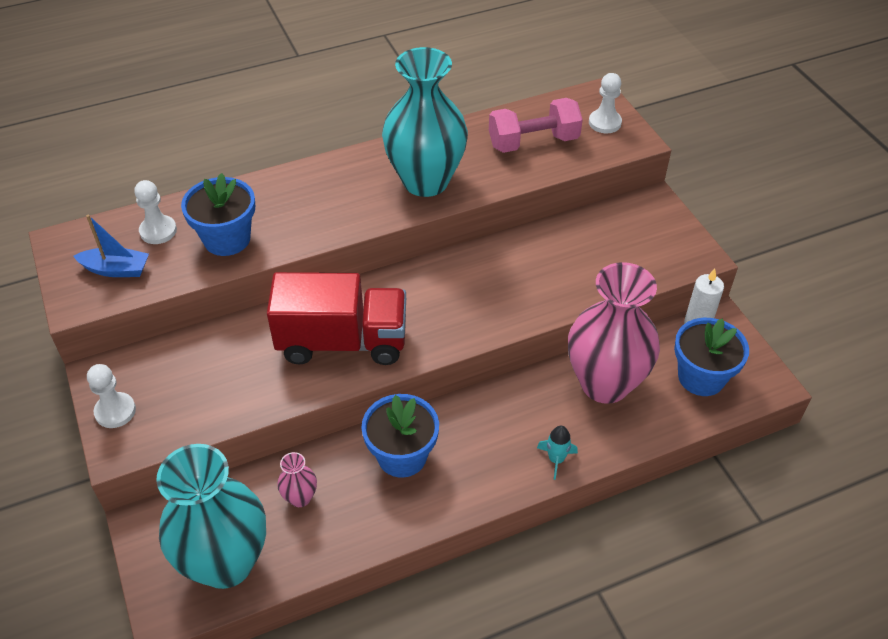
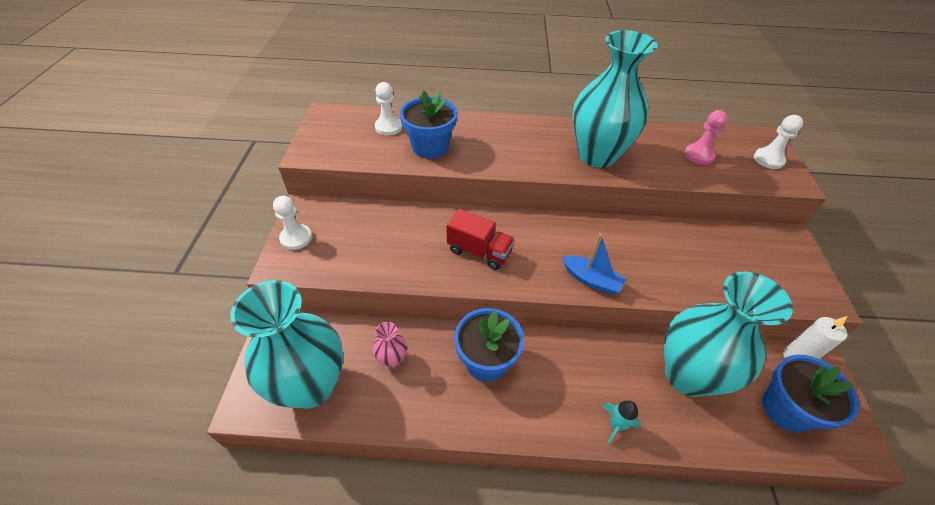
camera: 25 degrees right, 0 degrees up
blue boat [73,215,149,277] -> blue boat moved to [562,233,626,295]
red truck [267,272,406,365] -> red truck [447,209,515,270], size x0.59
pink dumbbell [489,98,583,153] -> pink pawn [685,110,728,164]
pink vase [568,262,660,404] -> turquoise vase [664,271,793,397]

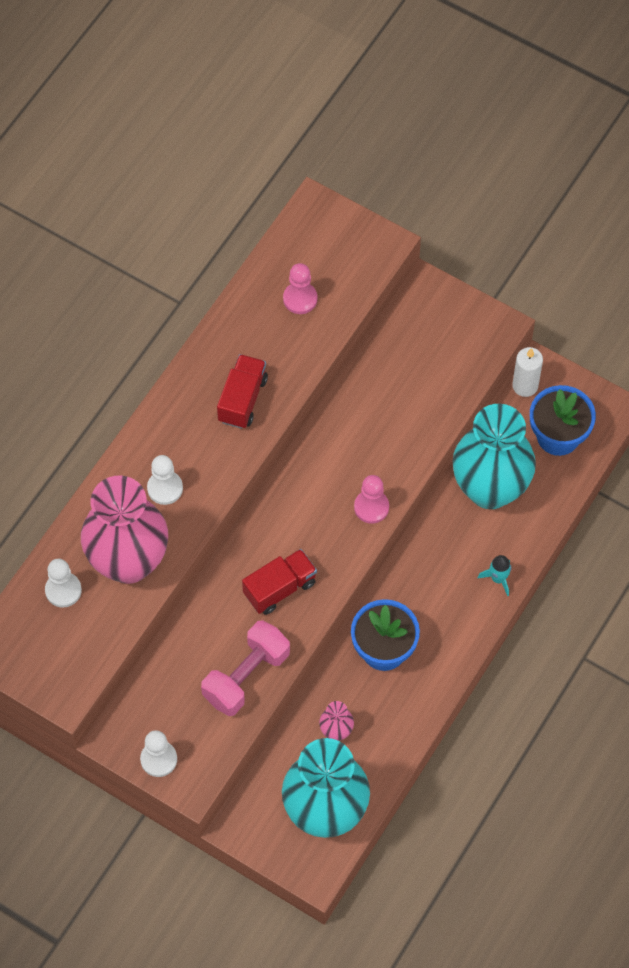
camera: 60 degrees left, 15 degrees up
blue flower pot [400,90,458,159] -> pink vase [81,475,168,584]
blue boat [562,233,626,295] -> pink pawn [354,475,389,524]
turquoise vase [573,30,658,168] -> red truck [217,354,268,429]
white pawn [754,115,803,169] -> white pawn moved to [147,455,183,505]
none -> pink dumbbell [201,620,290,716]

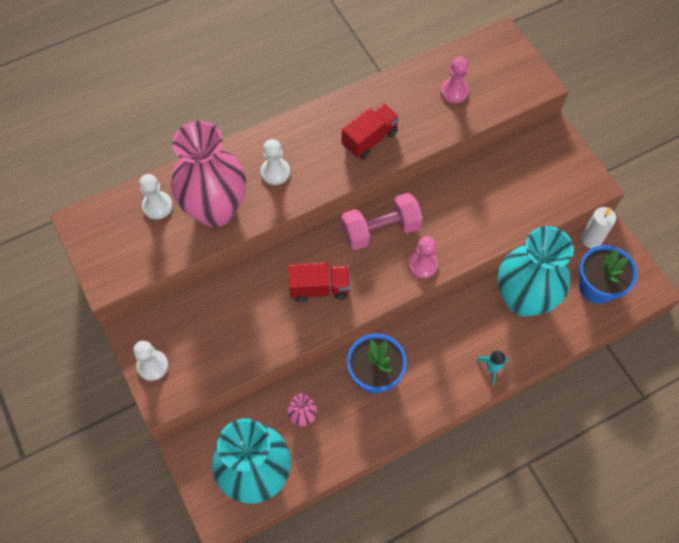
camera: 30 degrees right, 0 degrees up
pink dumbbell [201,620,290,716] -> pink dumbbell moved to [341,193,423,250]

